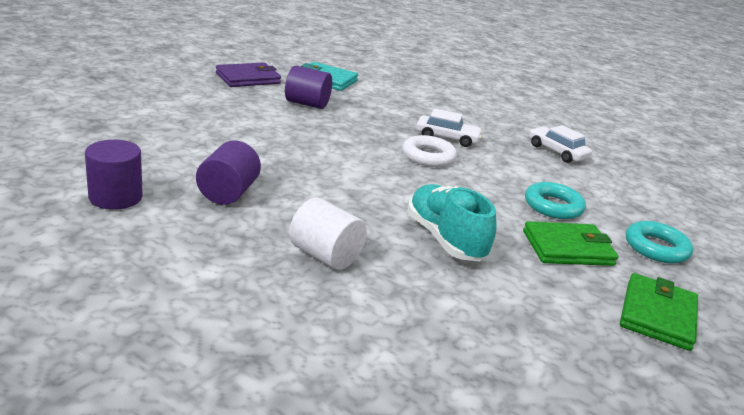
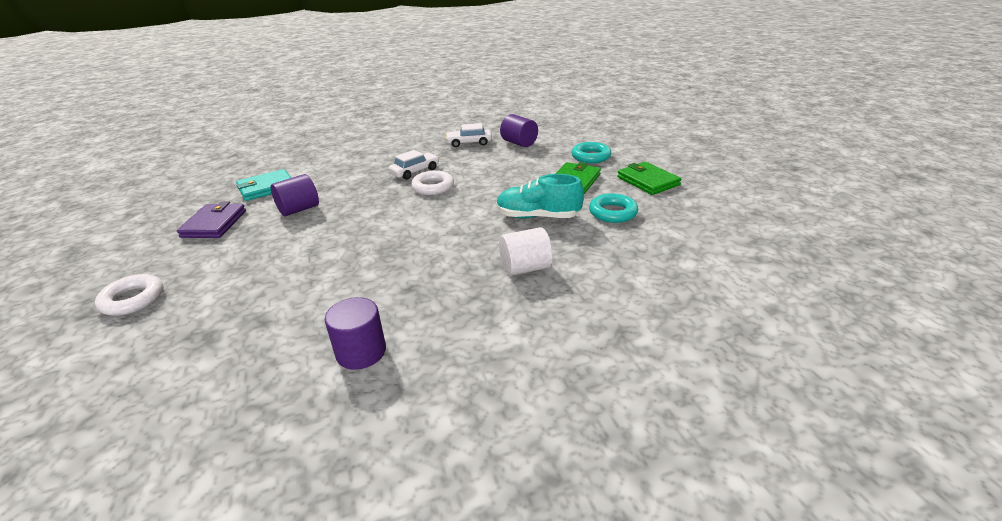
camera: 50 degrees left, 5 degrees up
purple cylinder [196,141,261,205] -> purple cylinder moved to [500,114,538,147]
turquoise ring [525,182,586,219] -> turquoise ring moved to [589,193,638,223]
none -> white ring [95,274,163,316]

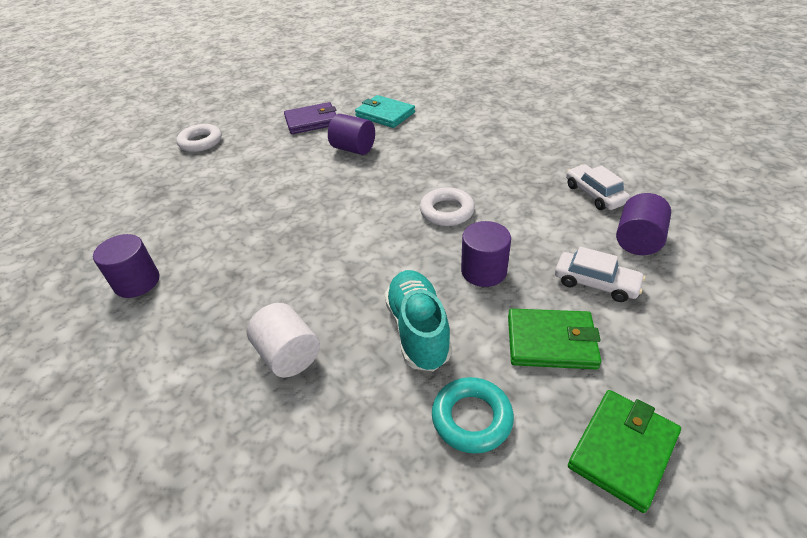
camera: 70 degrees right, 10 degrees up
white car [388,150,439,180] -> white car moved to [555,247,645,302]
turquoise ring [572,142,611,163] -> none
none -> purple cylinder [461,221,511,287]

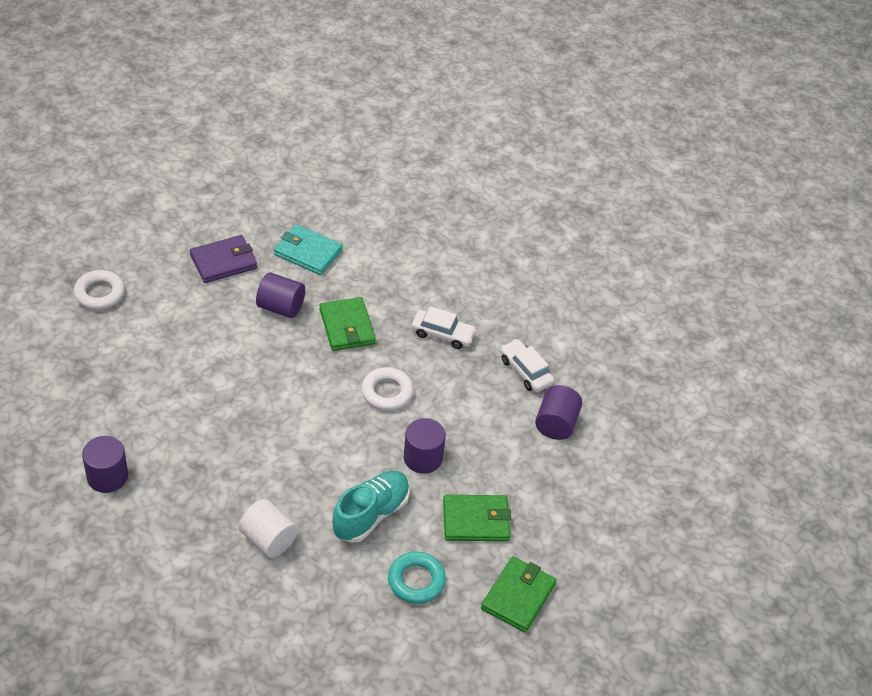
camera: 15 degrees left, 5 degrees up
turquoise shoe [385,270,452,371] -> turquoise shoe turned 60 degrees clockwise [332,471,410,543]
white car [555,247,645,302] -> white car moved to [411,306,477,349]
none -> green wallet [319,297,376,351]

